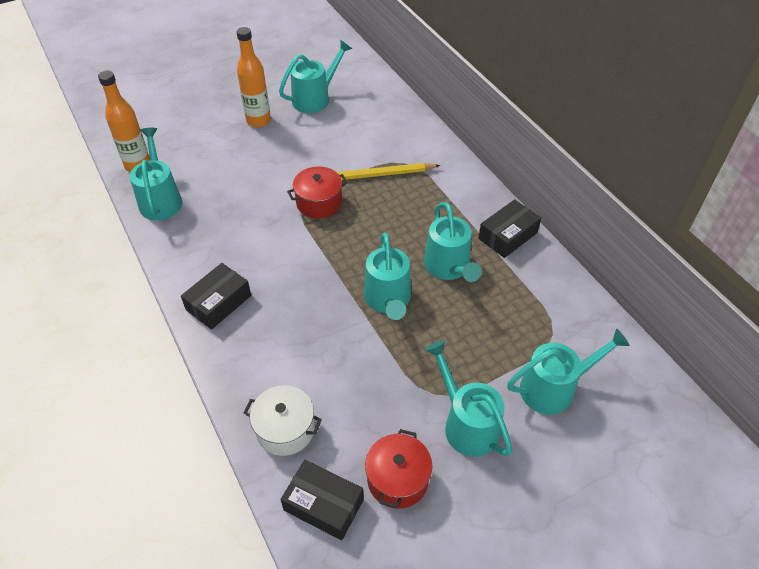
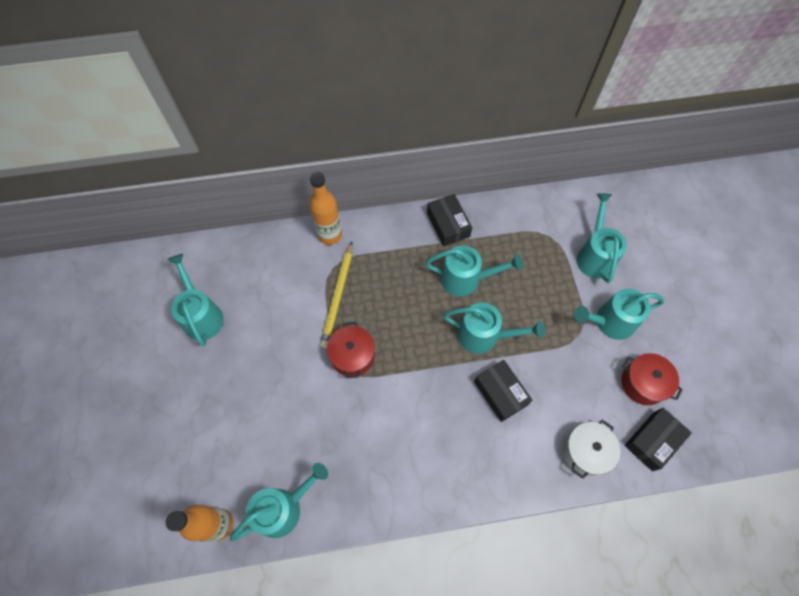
camera: 70 degrees left, 15 degrees up
turquoise watering can [130,128,182,220] -> turquoise watering can turned 135 degrees clockwise [230,463,328,541]
black box [181,263,251,330] -> black box moved to [474,360,533,422]
orange bottle [237,27,271,127] -> orange bottle moved to [310,172,342,245]

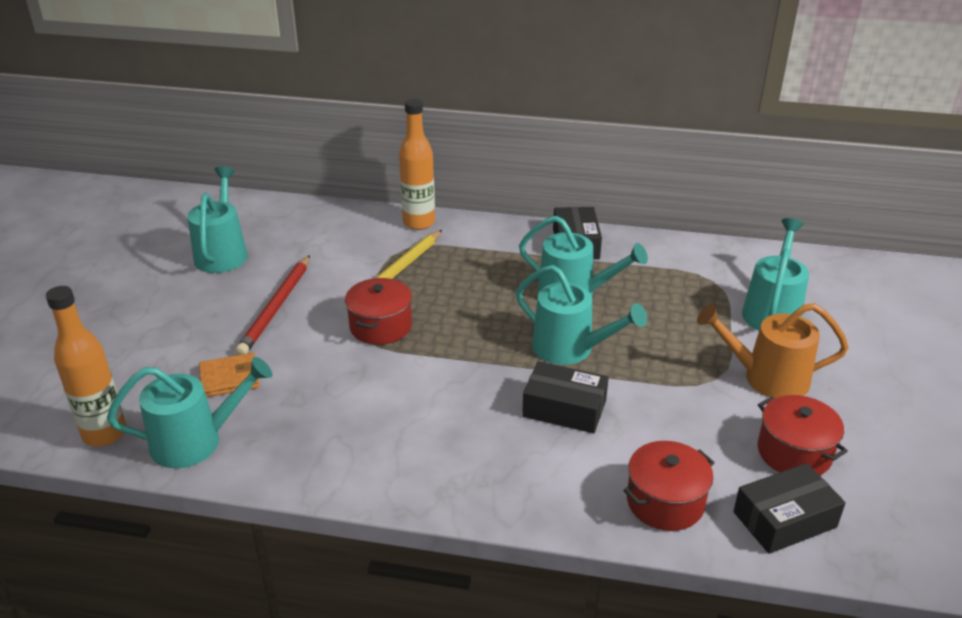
camera: 20 degrees right, 30 degrees down
black box [474,360,533,422] -> black box turned 60 degrees counterclockwise [522,361,609,433]
white pot [563,420,620,479] -> red pot [624,441,715,531]
turquoise watering can [574,289,664,340] -> orange watering can [697,303,849,398]
none -> orange wallet [199,353,260,397]
none -> red pencil [235,255,310,355]

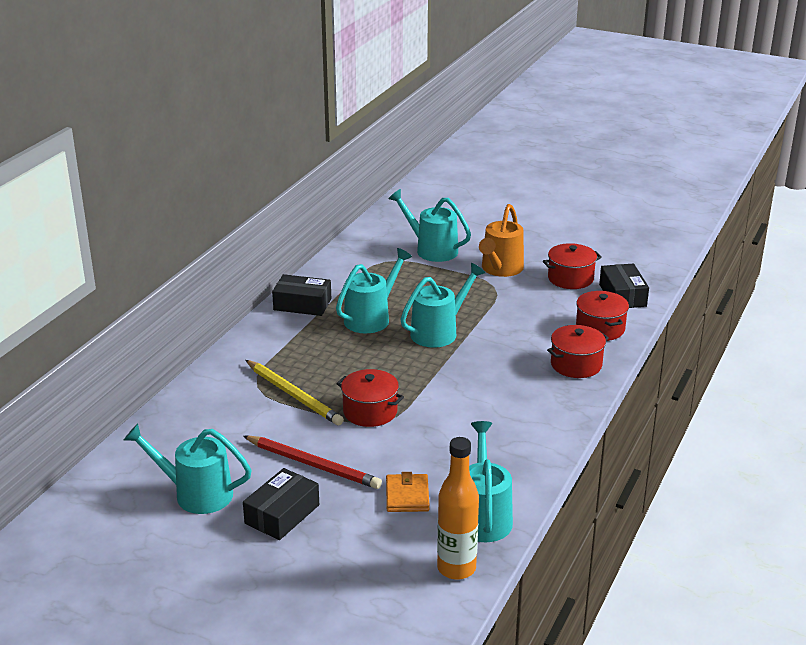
camera: 75 degrees left, 5 degrees down
orange bottle [399,99,435,230] -> none
black box [522,361,609,433] -> black box moved to [243,468,319,540]
none -> red pot [547,325,609,378]

